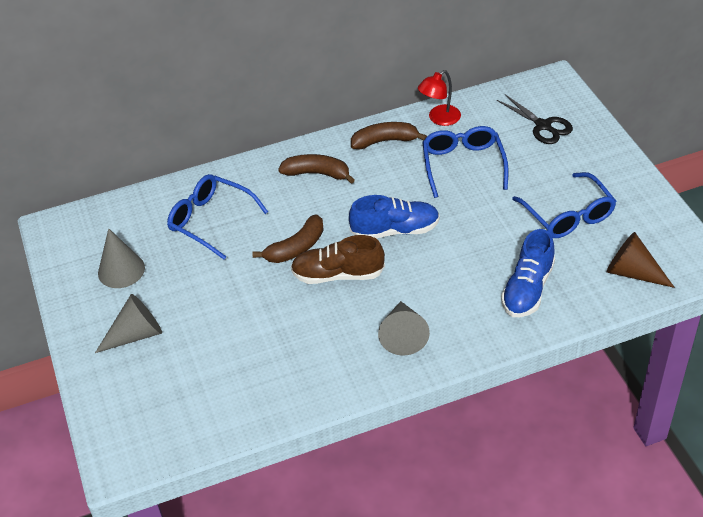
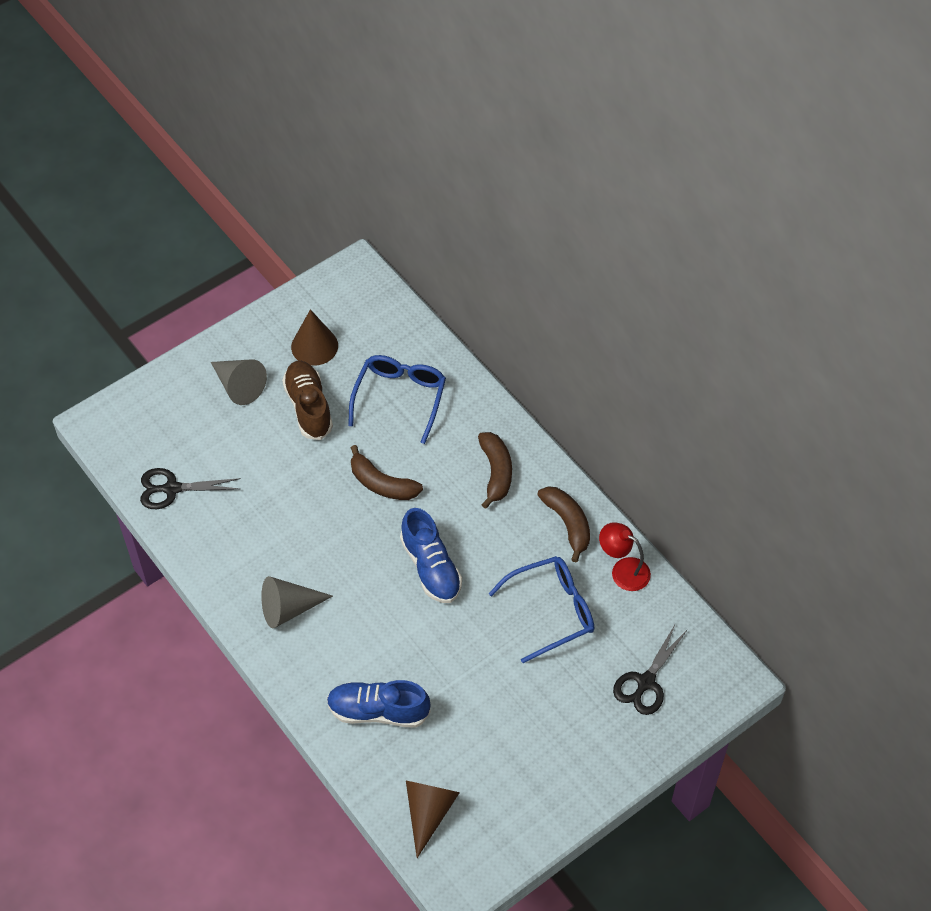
camera: 70 degrees right, 10 degrees up
grey cone [98,228,145,288] -> brown cone [291,309,338,366]
brown shoe [291,235,385,284] -> brown shoe moved to [282,361,333,440]
blue glasses [512,172,616,238] -> none
none -> black scissors [140,468,241,509]

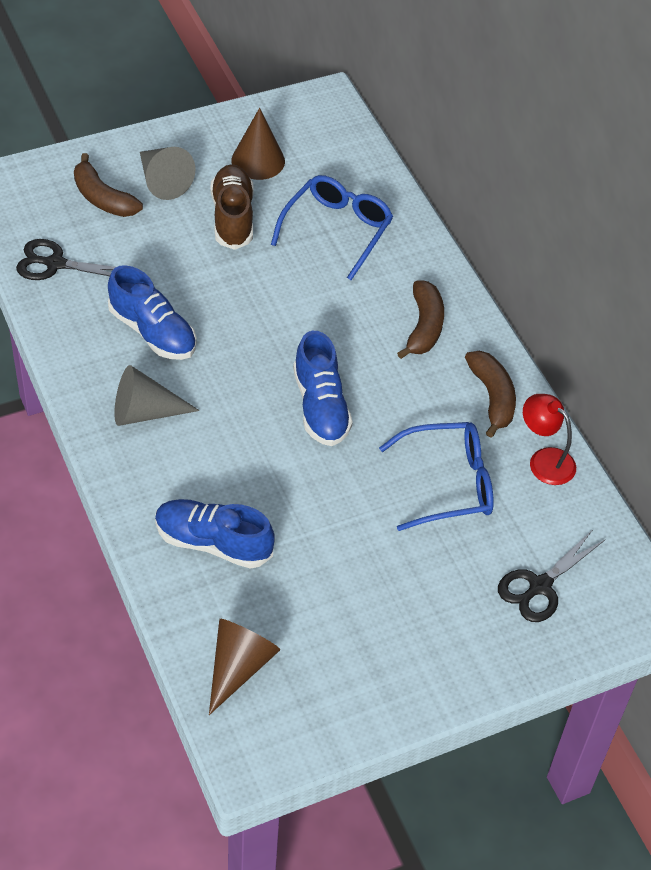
camera: 10 degrees right, 5 degrees down
brown banana [351,445,423,500] -> brown banana moved to [74,153,143,217]
none -> blue shoe [108,265,197,360]

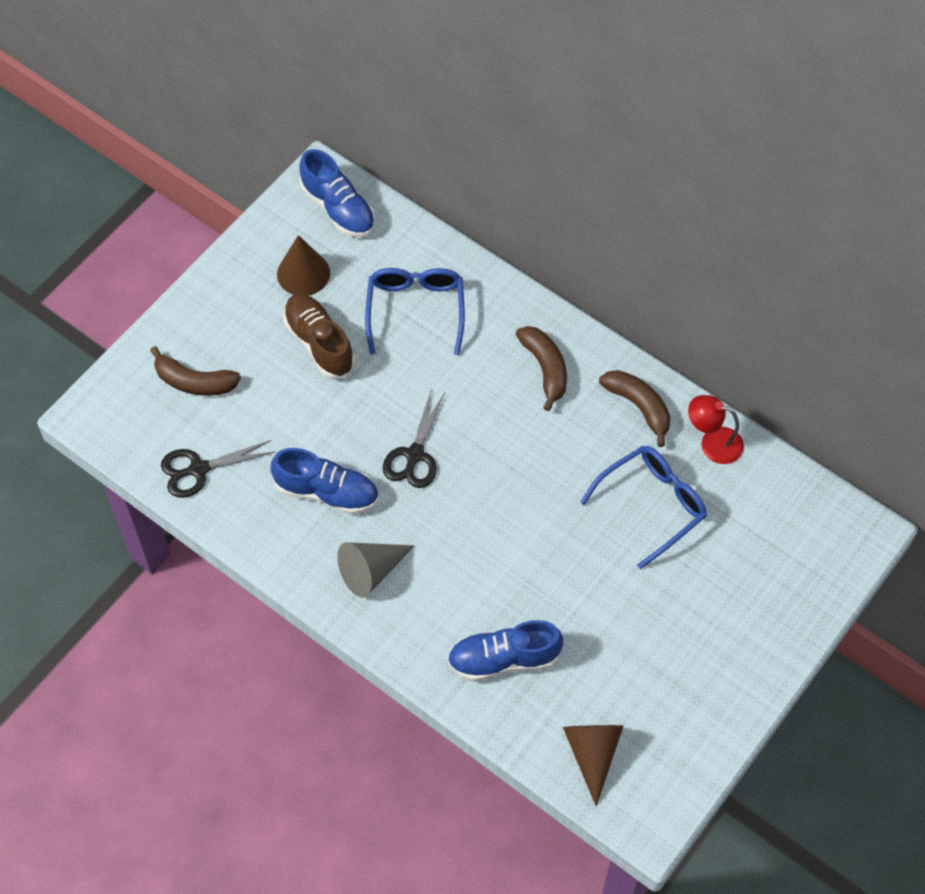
camera: 25 degrees left, 10 degrees up
grey cone [140,147,195,200] -> none
blue shoe [293,331,353,446] -> blue shoe moved to [299,149,375,237]
black scissors [498,531,606,622] -> black scissors moved to [383,388,446,488]

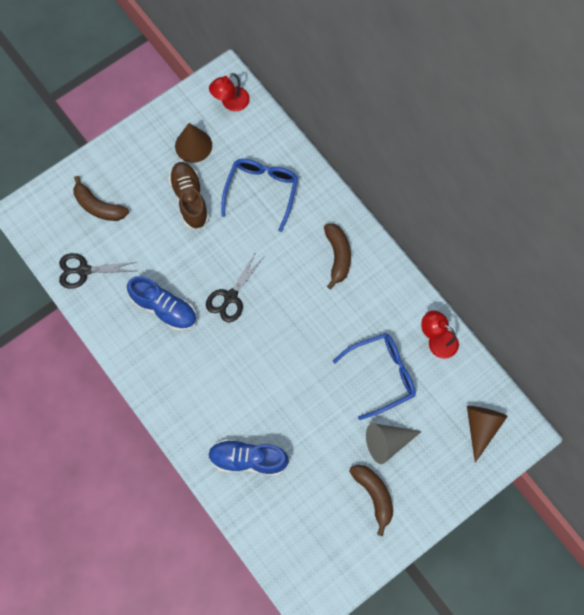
camera: 15 degrees right, 10 degrees up
blue shoe [299,149,375,237] -> red lamp [209,73,250,111]
grey cone [337,542,415,598] -> grey cone moved to [366,423,422,464]
brown cone [563,725,624,806] -> brown cone moved to [467,406,508,463]
brown banana [599,370,671,447] -> brown banana moved to [349,465,393,536]

